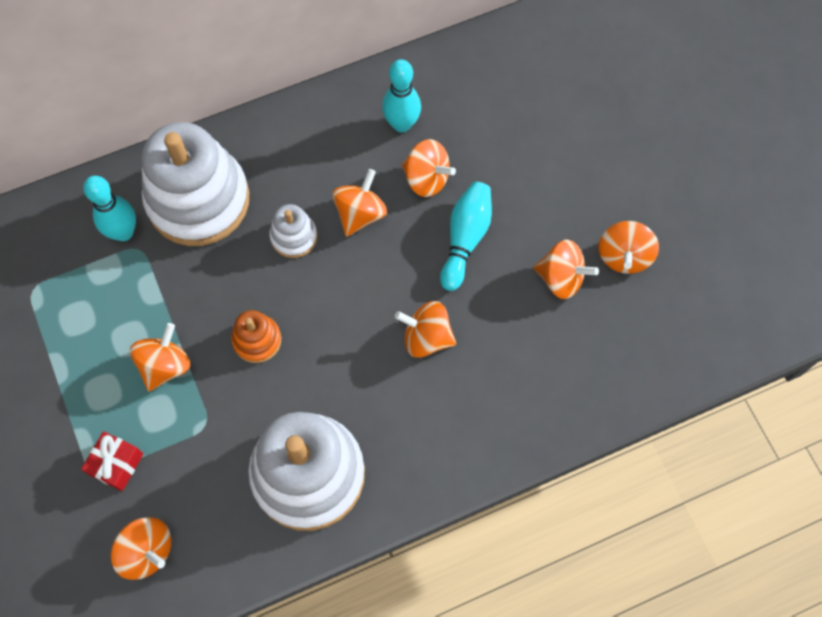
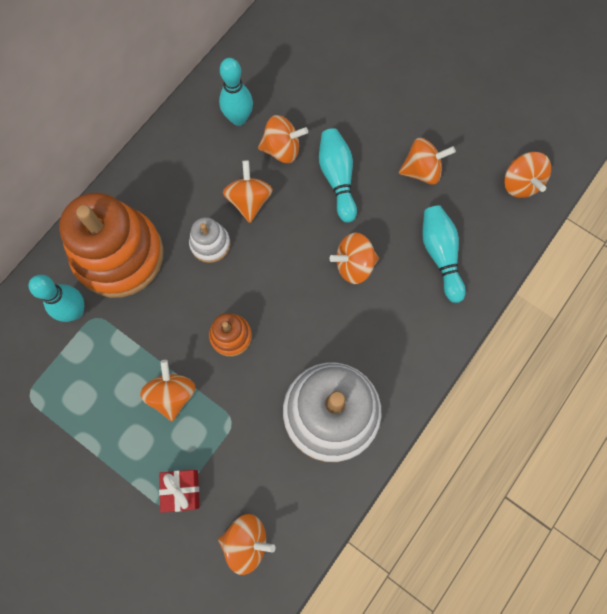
camera: 30 degrees left, 5 degrees up
white stacking toy [142,122,249,246] -> orange stacking toy [59,193,164,298]
orange spinning top [598,221,659,274] -> orange spinning top moved to [504,152,551,198]
none -> turquoise bowling pin [422,205,466,303]

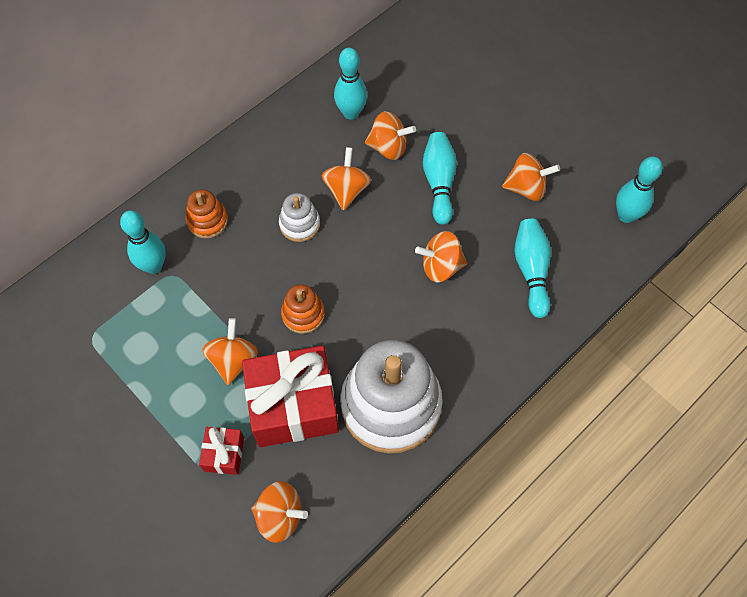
camera: 10 degrees right, 10 degrees down
orange stacking toy [59,193,164,298] -> orange stacking toy [186,189,228,239], size x0.45
orange spinning top [504,152,551,198] -> turquoise bowling pin [616,157,663,223]
none -> red gift [242,346,339,447]

